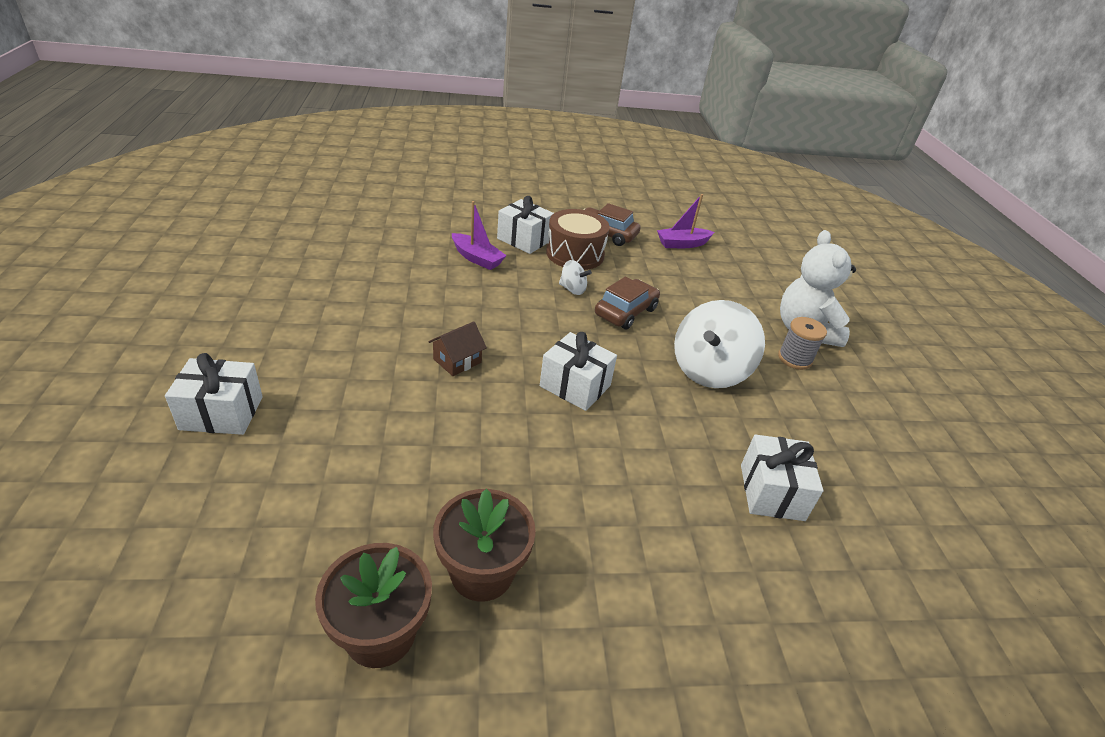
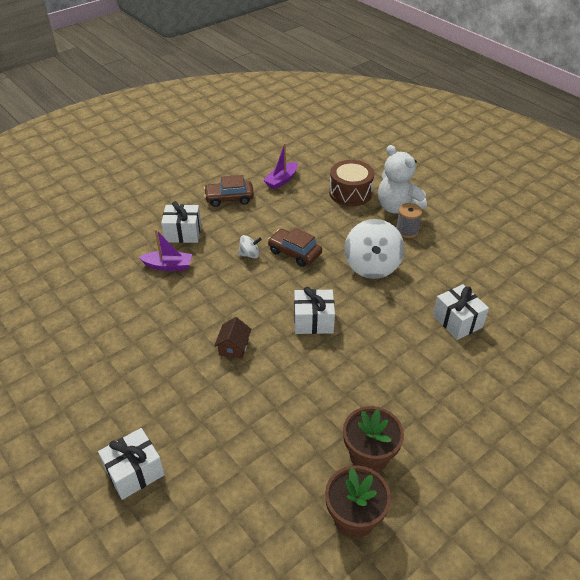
camera: 30 degrees left, 5 degrees up
brown drum [546,209,610,270] -> brown drum moved to [329,160,374,206]
brown car [595,277,660,330] -> brown car turned 60 degrees counterclockwise [268,228,322,267]

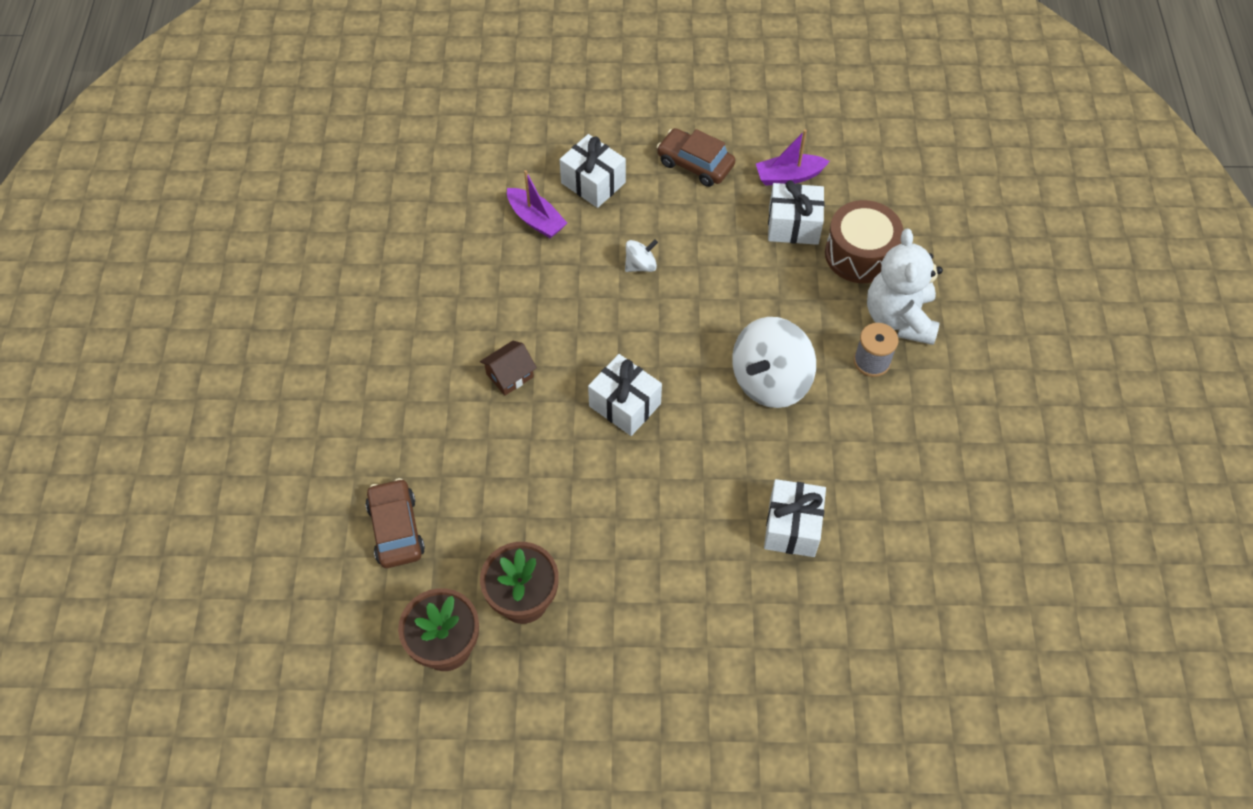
camera: 40 degrees right, 15 degrees up
white gift [98,428,165,500] -> white gift moved to [768,180,825,245]
white spinning top [238,235,262,258] -> white spinning top turned 60 degrees counterclockwise [625,239,658,272]
brown car [268,228,322,267] -> brown car moved to [365,478,425,568]

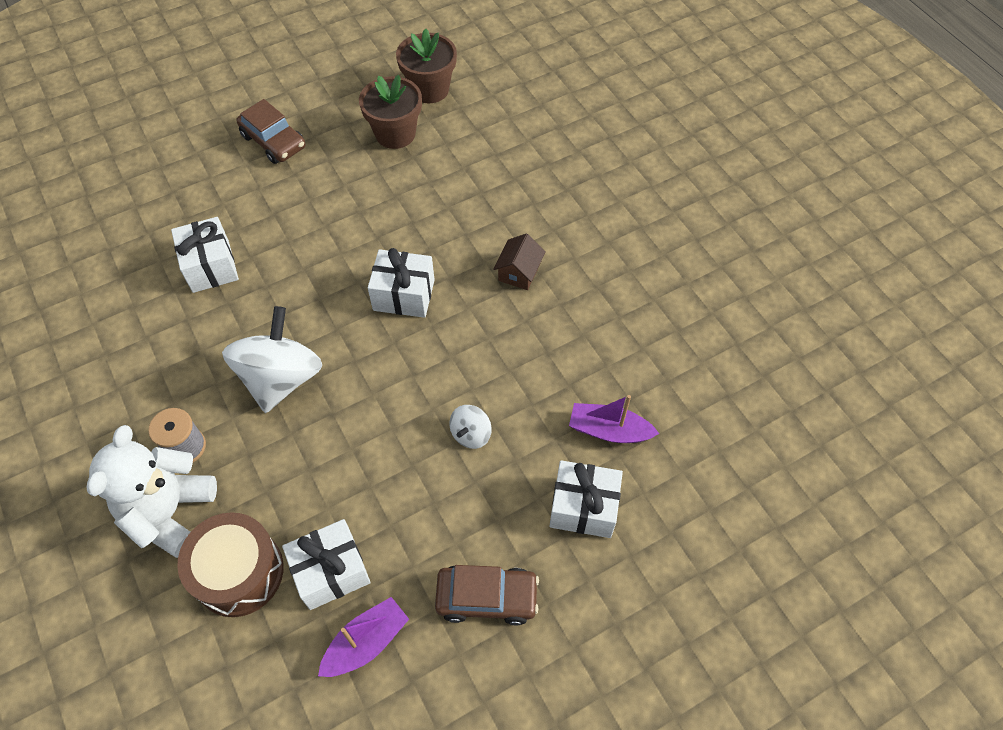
camera: 150 degrees right, 0 degrees up
brown car [365,478,425,568] -> brown car moved to [237,99,305,164]
white teddy bear [867,229,943,345] -> white teddy bear turned 135 degrees counterclockwise [87,425,217,558]

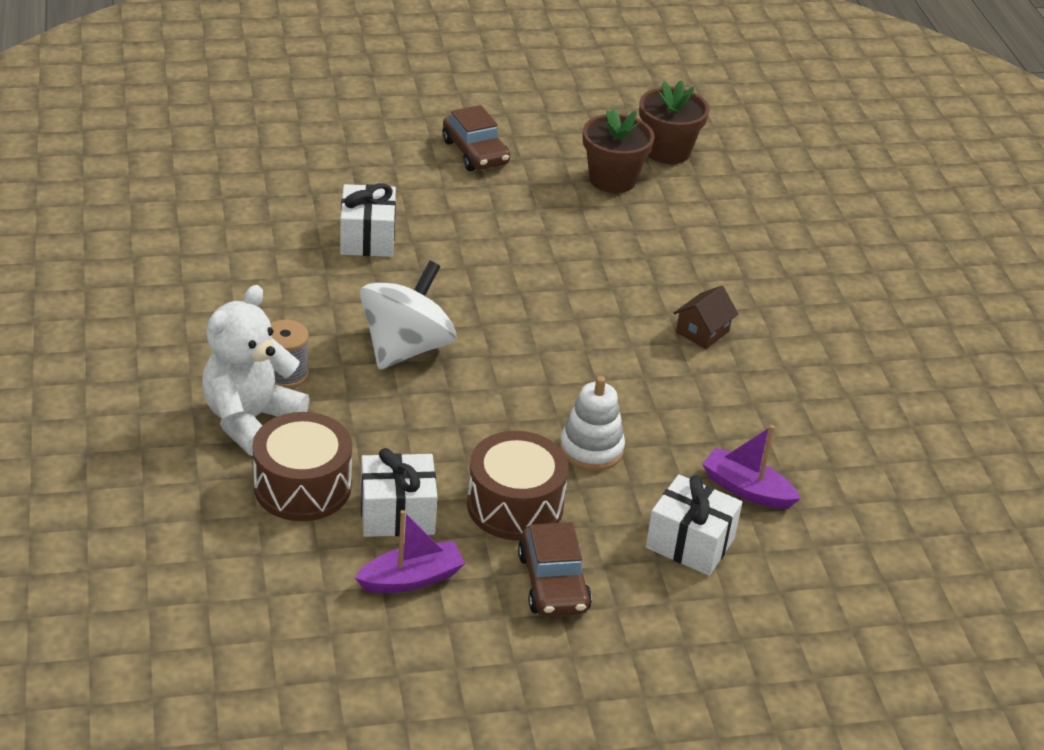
camera: 15 degrees right, 20 degrees down
white gift [368,248,435,318] -> none
brown car [435,565,539,625] -> brown car turned 60 degrees clockwise [518,522,592,616]
white spinning top [450,405,492,449] -> white stacking toy [560,376,625,471]
none -> brown drum [467,431,569,541]

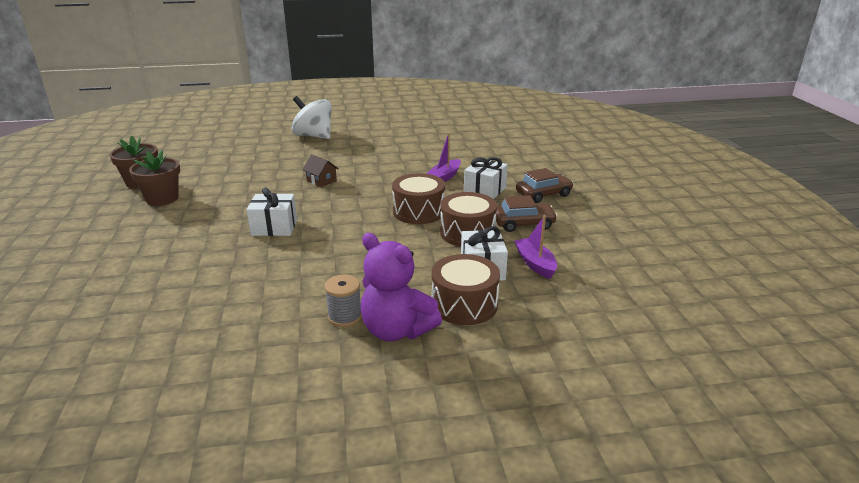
camera: 85 degrees left, 10 degrees down
white teddy bear [202,285,309,456] -> purple teddy bear [360,233,442,341]
white gift [340,183,396,257] -> white gift moved to [247,187,297,236]
white spinning top [360,261,456,369] -> white spinning top moved to [292,96,332,139]
brown car [442,105,510,171] -> brown car moved to [516,168,573,203]
white stacking toy [560,376,625,471] -> brown drum [392,173,445,224]

